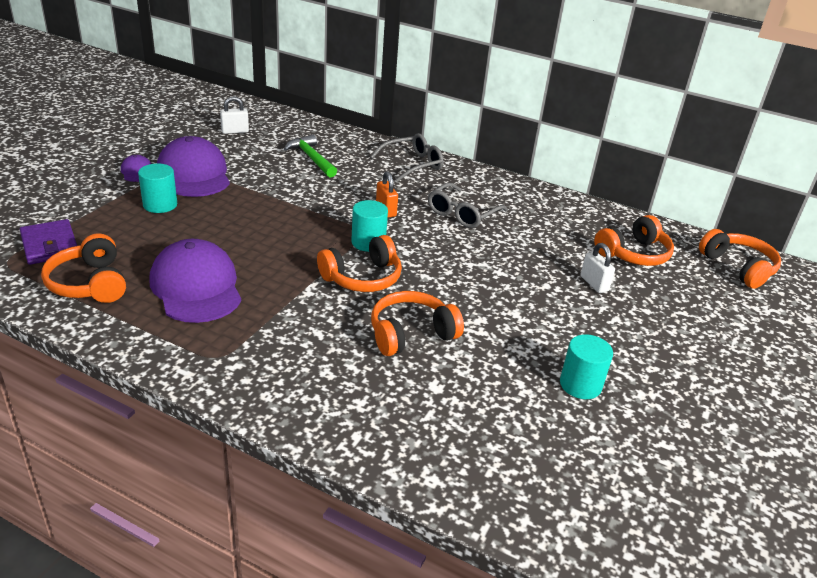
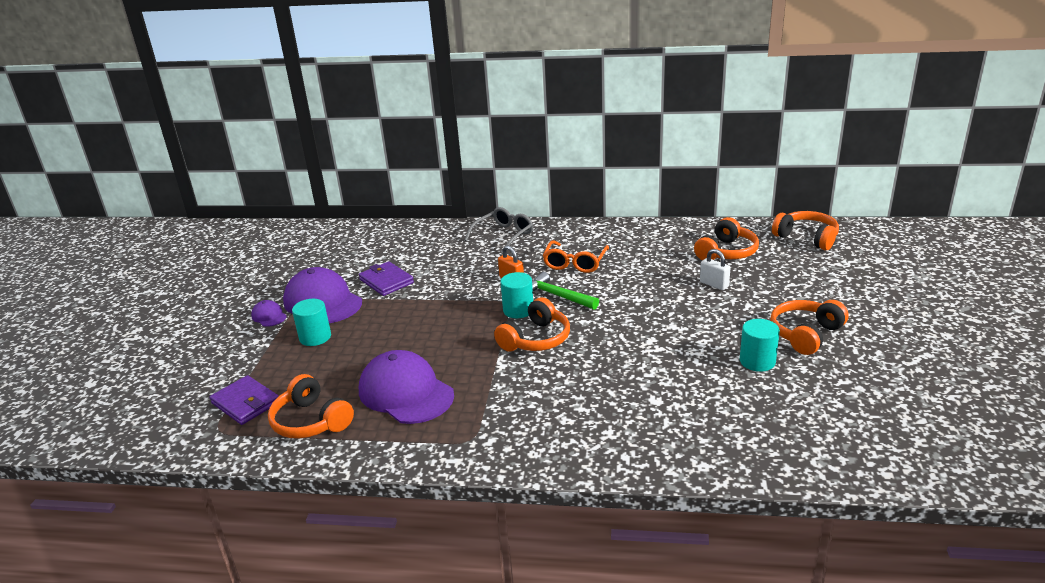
camera: 15 degrees left, 5 degrees down
white padlock [220,97,249,134] -> none
green hammer [284,135,337,177] -> green hammer moved to [532,272,599,310]
orange headphones [371,291,464,356] -> orange headphones moved to [770,300,849,355]
grey glasses [428,183,508,228] -> orange glasses [543,240,609,273]
none -> purple wallet [359,261,414,296]

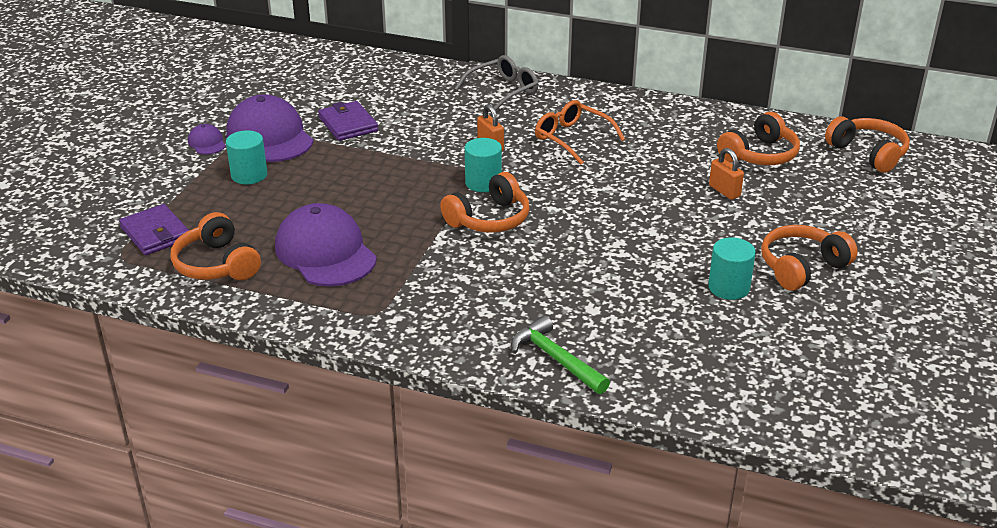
camera: 10 degrees right, 5 degrees up
green hammer [532,272,599,310] -> green hammer moved to [511,316,610,394]
orange glasses [543,240,609,273] -> orange glasses turned 105 degrees clockwise [535,100,625,165]
white padlock [700,249,730,290] -> orange padlock [709,148,744,200]

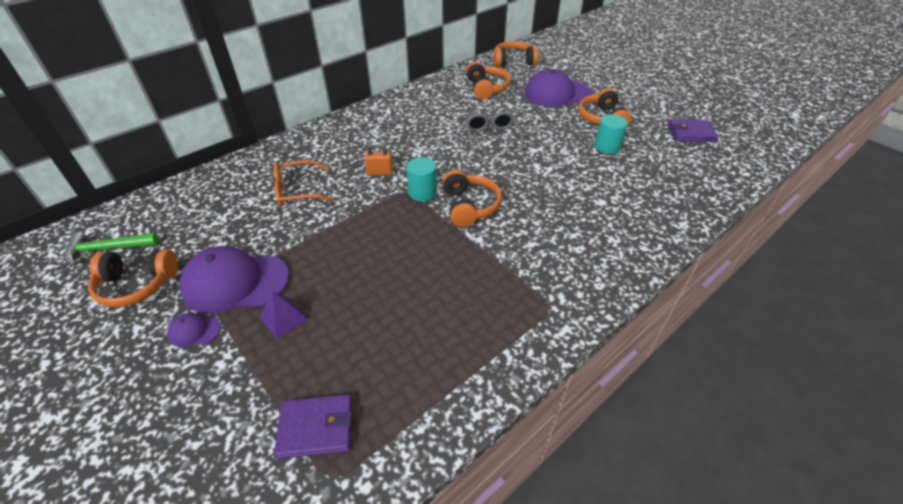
camera: 60 degrees left, 10 degrees up
orange headphones [171,212,261,280] -> orange headphones moved to [88,249,178,307]
turquoise cylinder [226,130,268,184] -> purple pyramid [260,291,308,339]
purple cap [275,203,377,287] -> purple cap moved to [525,69,593,107]
purple wallet [318,101,378,141] -> purple wallet moved to [668,119,718,142]
grey glasses [455,55,538,111] -> grey glasses moved to [465,111,523,156]
green hammer [511,316,610,394] -> green hammer moved to [64,232,159,266]
orange glasses [535,100,625,165] -> orange glasses moved to [274,160,334,206]
orange padlock [709,148,744,200] -> none

